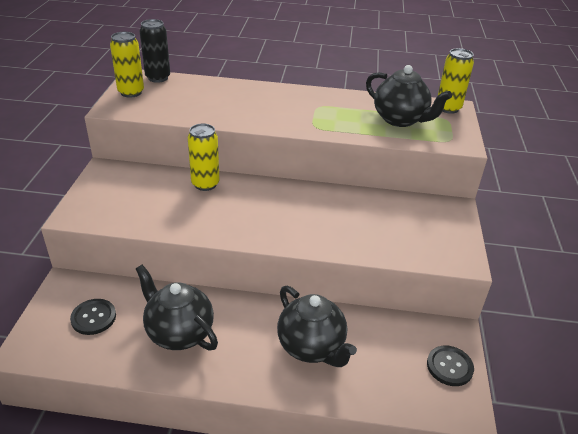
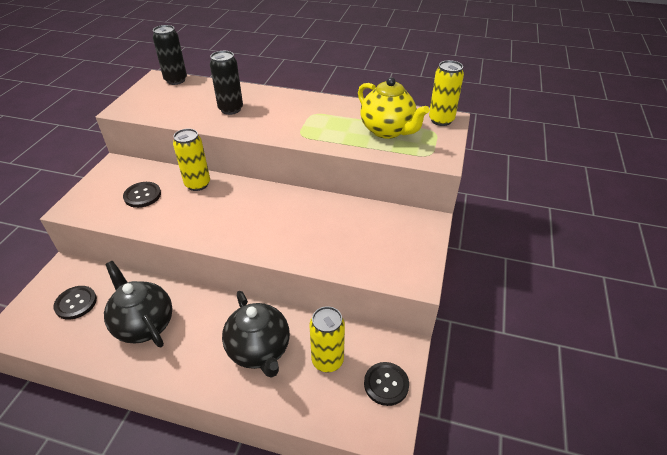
camera: 10 degrees right, 5 degrees up
yellow can [110,32,144,98] -> yellow can moved to [310,306,345,372]
black teapot [366,65,452,127] -> yellow teapot [358,77,430,139]
none -> black button [123,182,161,208]
none -> black can [210,51,243,115]

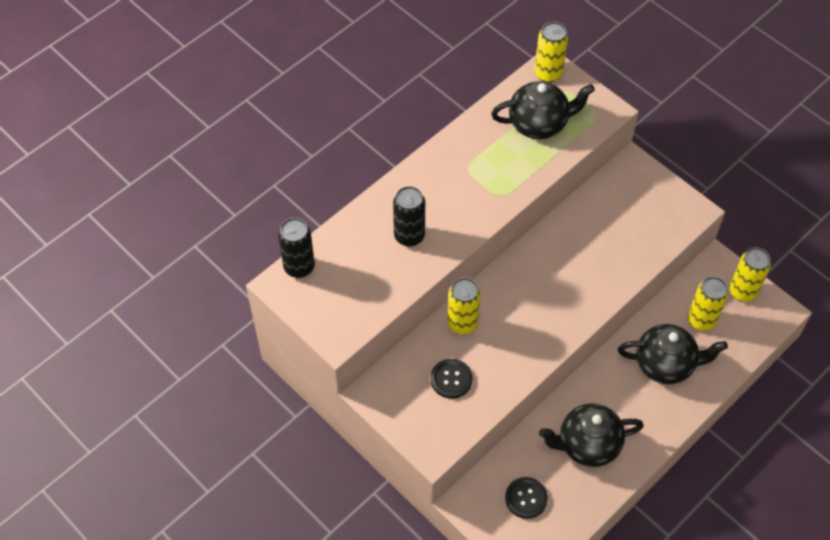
camera: 60 degrees left, 15 degrees up
yellow teapot [358,77,430,139] -> black teapot [491,81,595,139]
black button [364,362,409,406] -> yellow can [729,247,771,302]

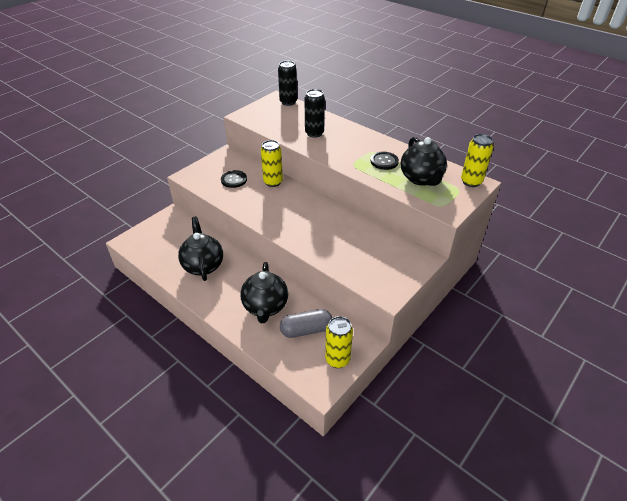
camera: 85 degrees right, 15 degrees down
black button [505,477,548,519] -> black button moved to [371,152,399,170]
yellow can [688,277,728,331] -> grey capsule [280,309,332,338]

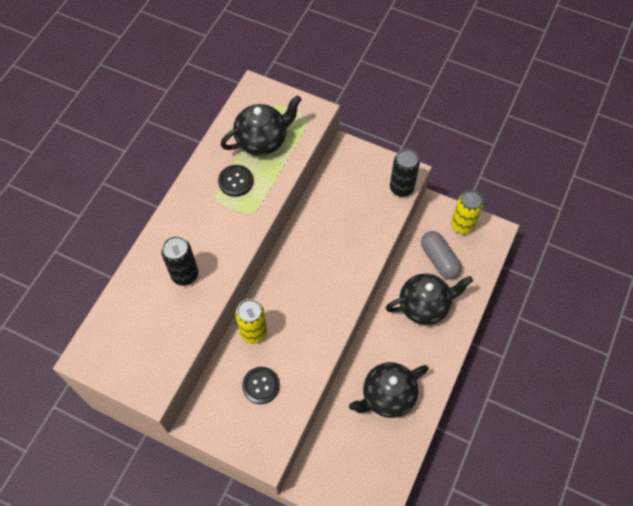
camera: 105 degrees left, 20 degrees up
black can [278,61,297,106] -> black can moved to [390,149,420,197]
yellow can [461,134,494,187] -> none

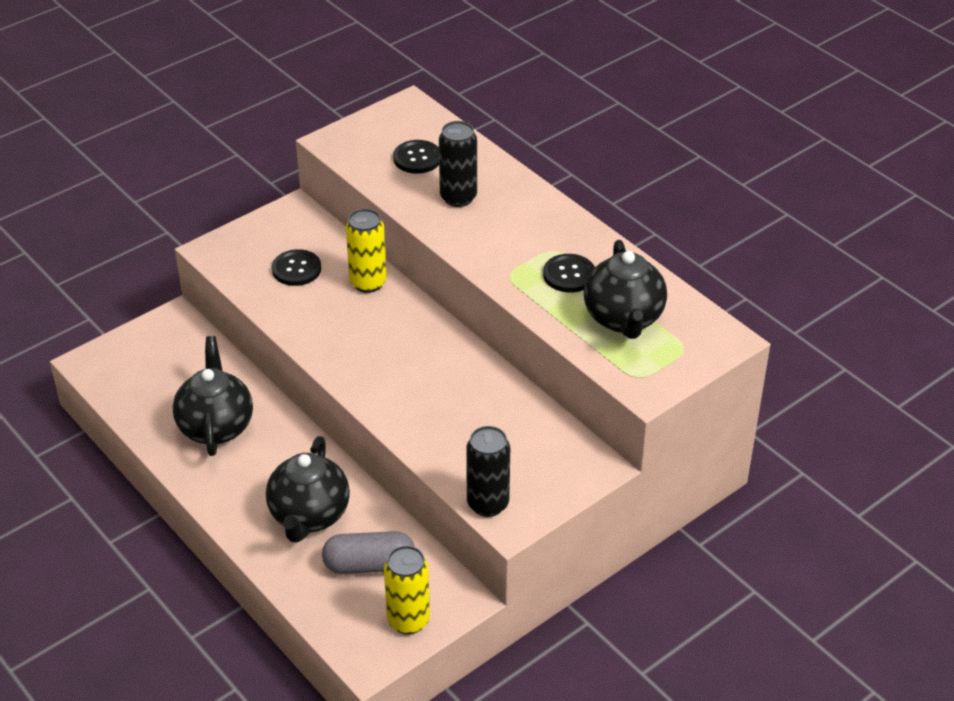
camera: 115 degrees right, 20 degrees down
none -> black button [393,140,439,174]

